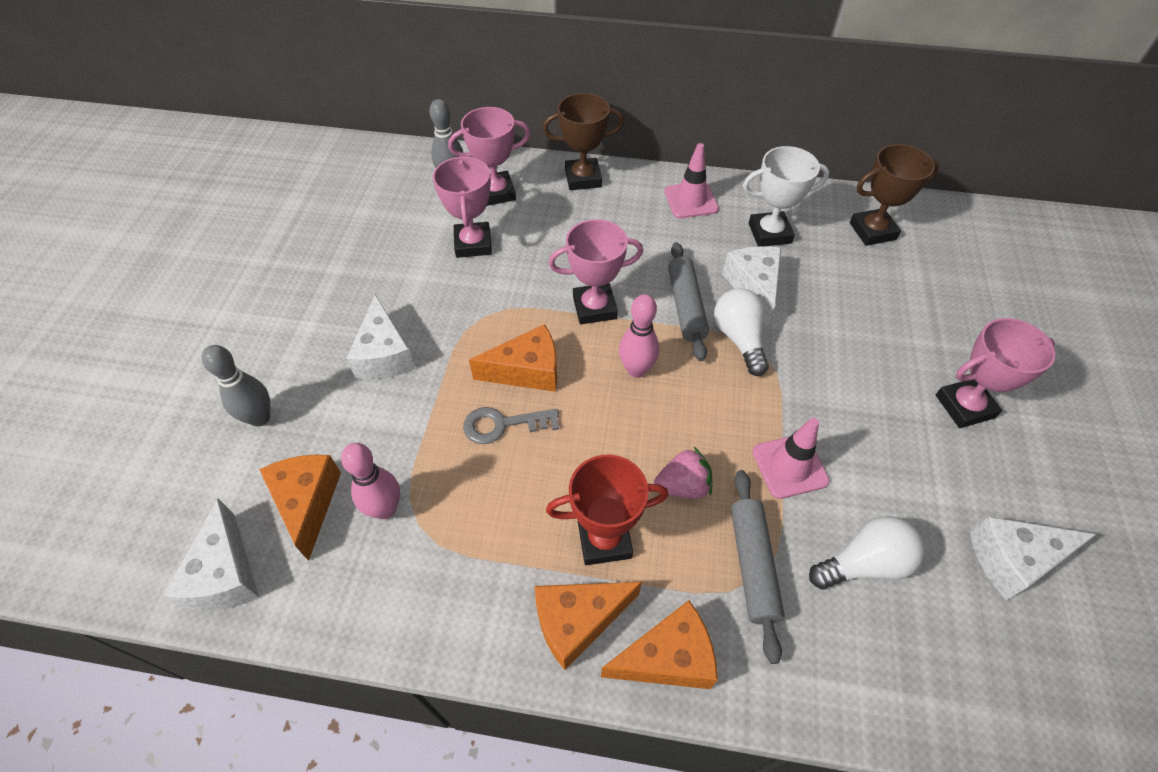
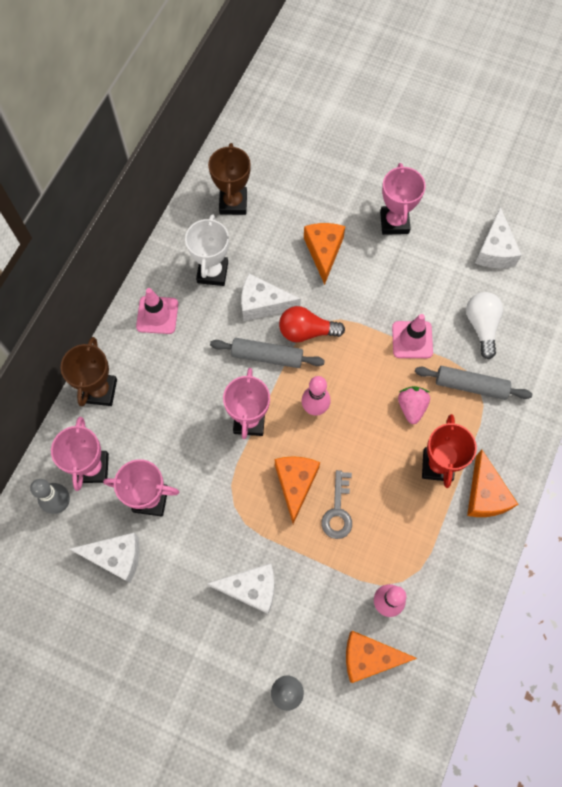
camera: 75 degrees left, 15 degrees up
white cheese [163,499,259,611] -> white cheese moved to [70,533,140,583]
orange cheese [601,600,718,689] -> orange cheese moved to [304,223,345,285]
white light bulb [714,288,769,376] -> red light bulb [279,306,345,342]

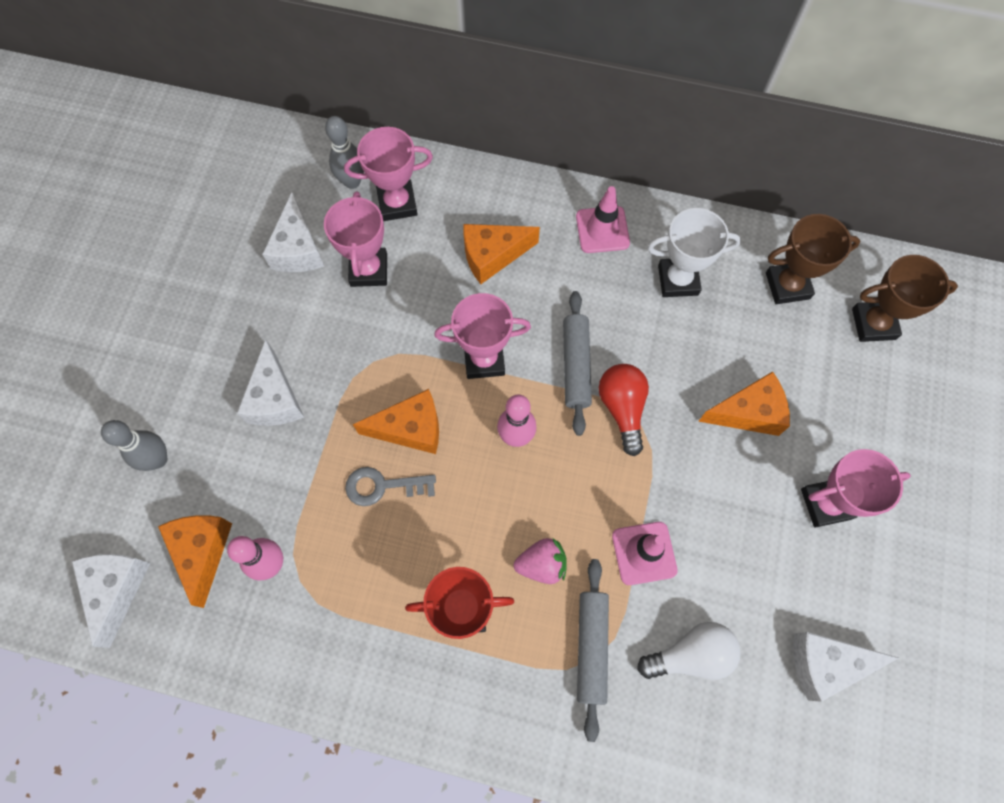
camera: 80 degrees right, 0 degrees up
brown trophy [60,337,117,406] -> brown trophy moved to [852,255,958,342]
white cheese [241,274,301,321] -> white cheese moved to [72,554,150,648]
orange cheese [467,450,518,517] -> orange cheese moved to [463,224,540,284]

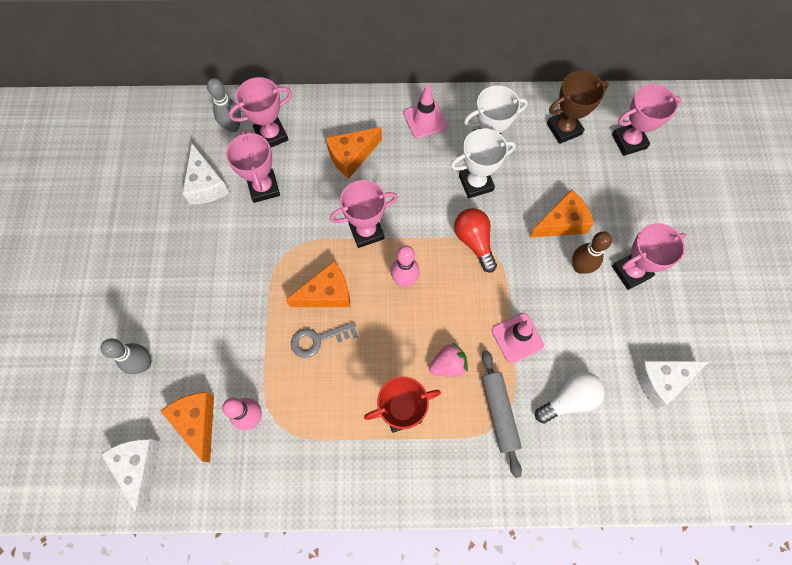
camera: 15 degrees left, 0 degrees up
white cheese [237,340,304,426] -> none
grey rolling pin [563,291,592,436] -> none
brown trophy [852,255,958,342] -> pink trophy [612,84,682,156]
none -> white trophy [450,128,516,198]
none -> brown bowling pin [572,231,612,274]

